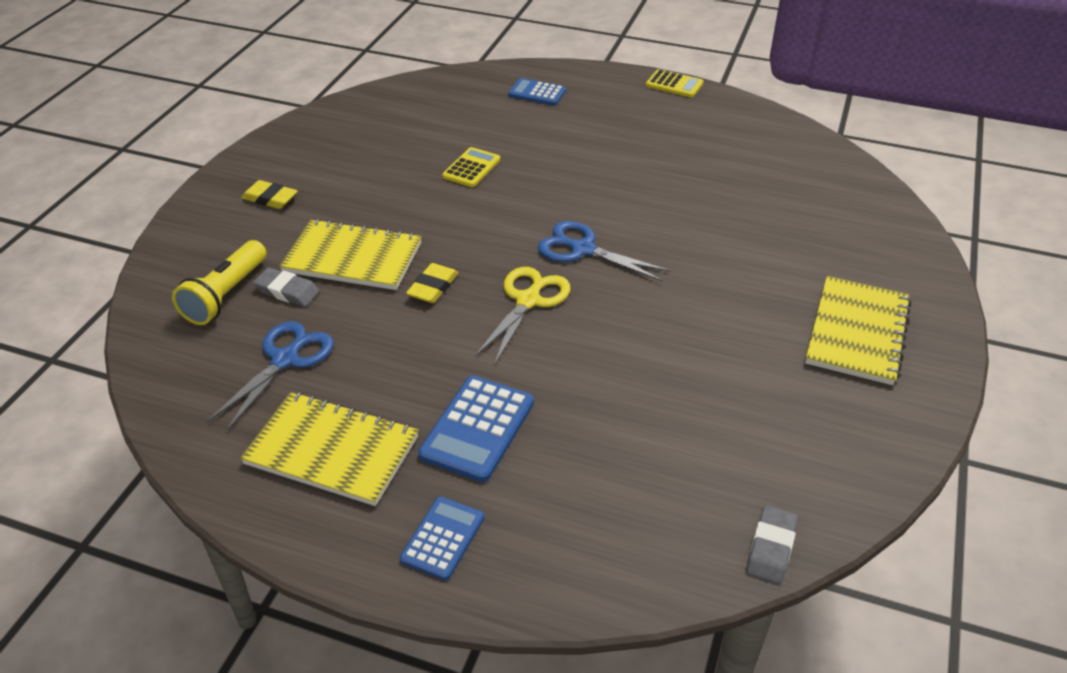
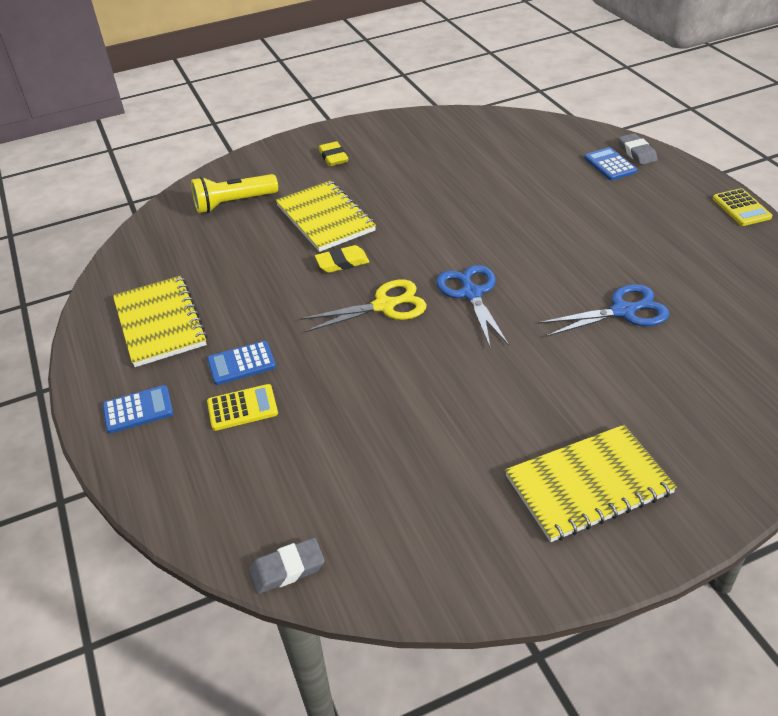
camera: 50 degrees right, 0 degrees up
blue scissors [207,321,334,432] -> blue scissors moved to [538,284,669,337]
grey eraser [253,268,320,307] -> grey eraser moved to [618,133,658,165]
blue calculator [418,376,534,482] -> blue calculator [207,341,276,385], size x0.65
yellow calculator [442,147,500,187] -> yellow calculator moved to [207,384,278,431]

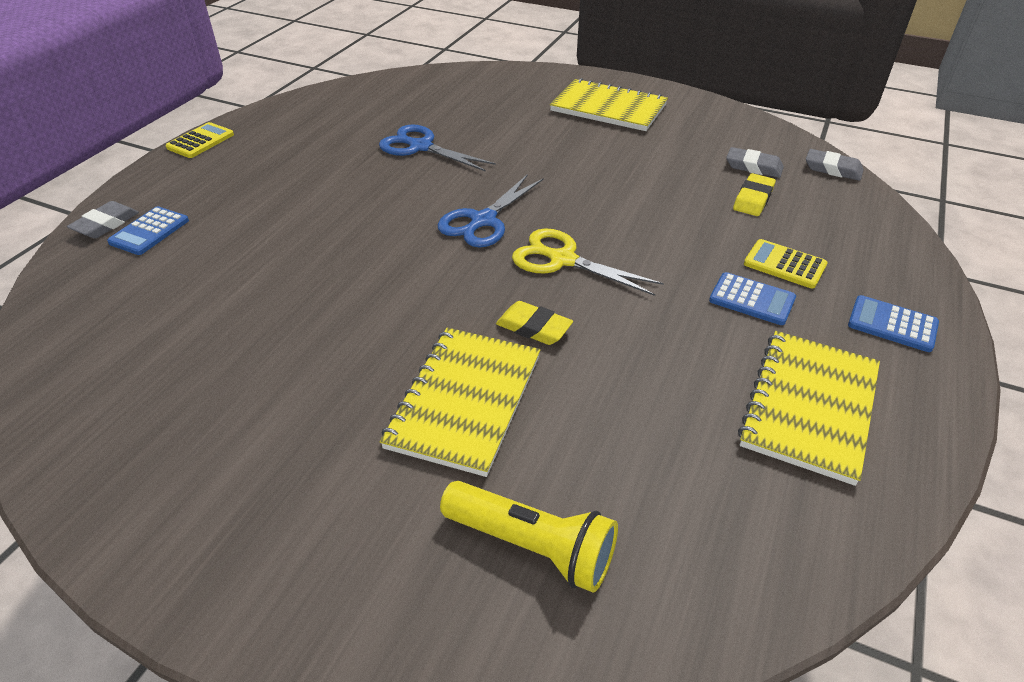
camera: 135 degrees left, 0 degrees up
yellow eraser [319,141,348,166] -> yellow eraser moved to [733,173,776,216]
none -> grey eraser [726,147,784,178]

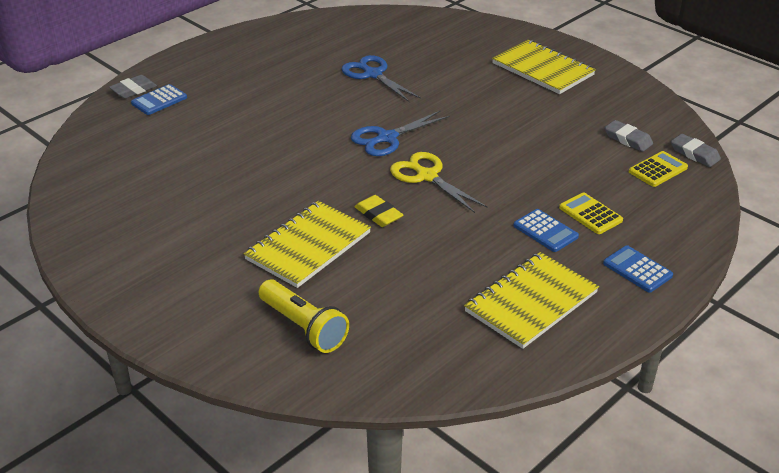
camera: 20 degrees right, 5 degrees down
yellow calculator [165,122,234,158] -> yellow calculator moved to [629,151,688,187]
yellow eraser [733,173,776,216] -> none

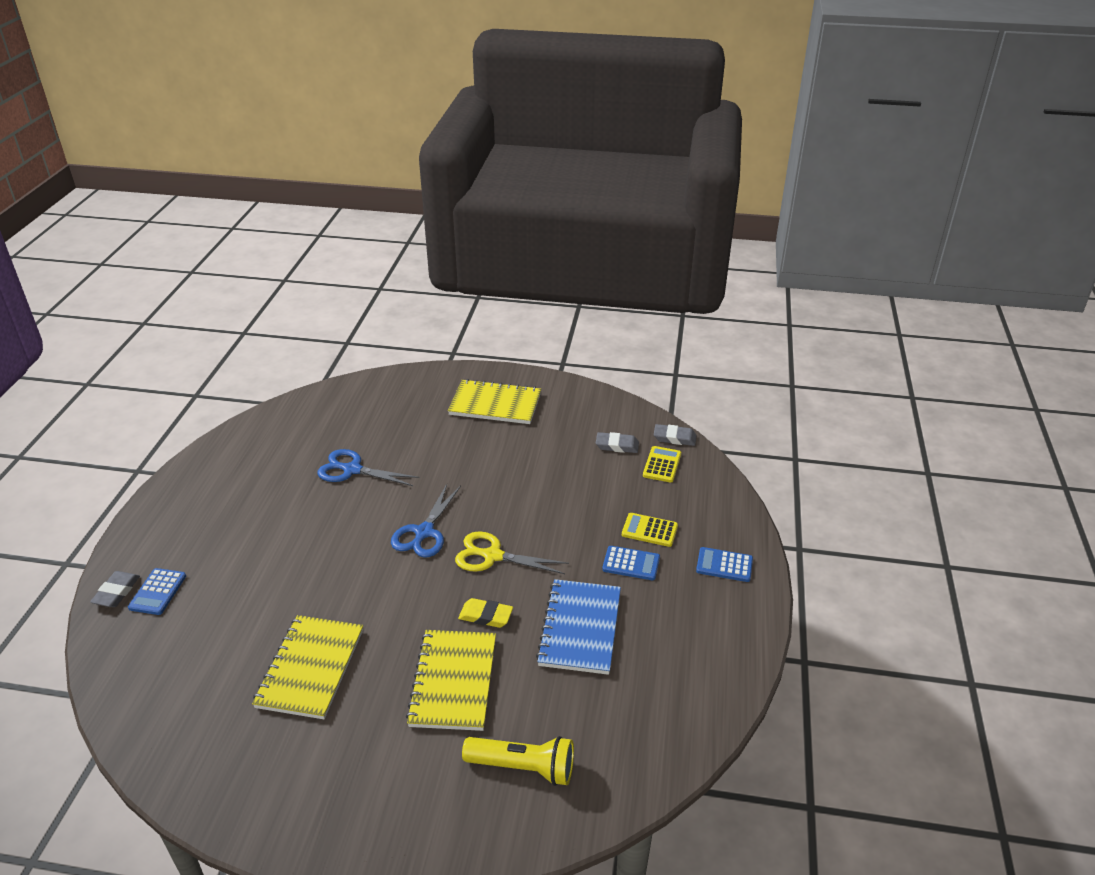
camera: 35 degrees left, 0 degrees up
yellow notebook [464,252,599,349] -> yellow notebook moved to [252,615,363,719]
none -> blue notebook [536,579,621,675]

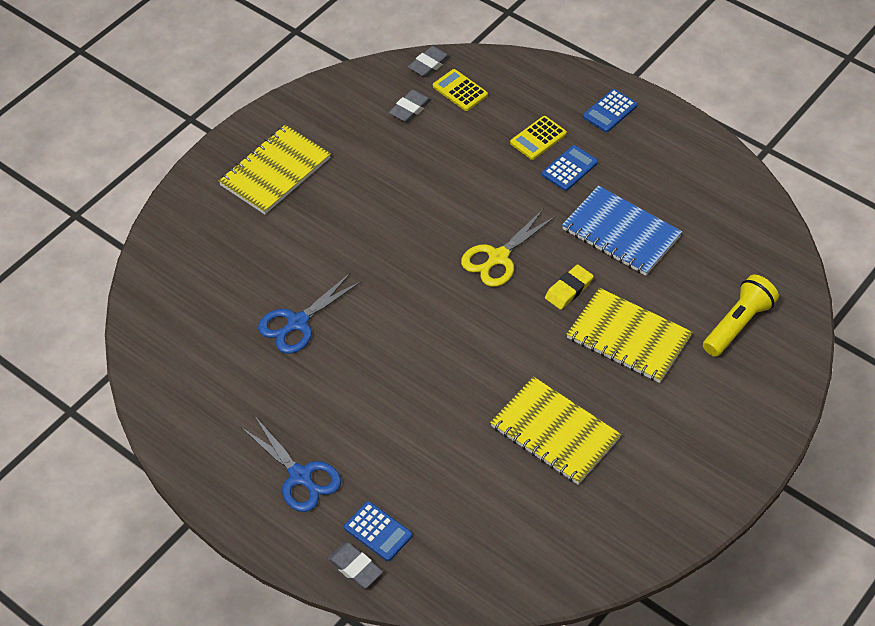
camera: 60 degrees left, 15 degrees up
blue scissors [391,484,461,557] -> blue scissors moved to [241,417,341,512]

